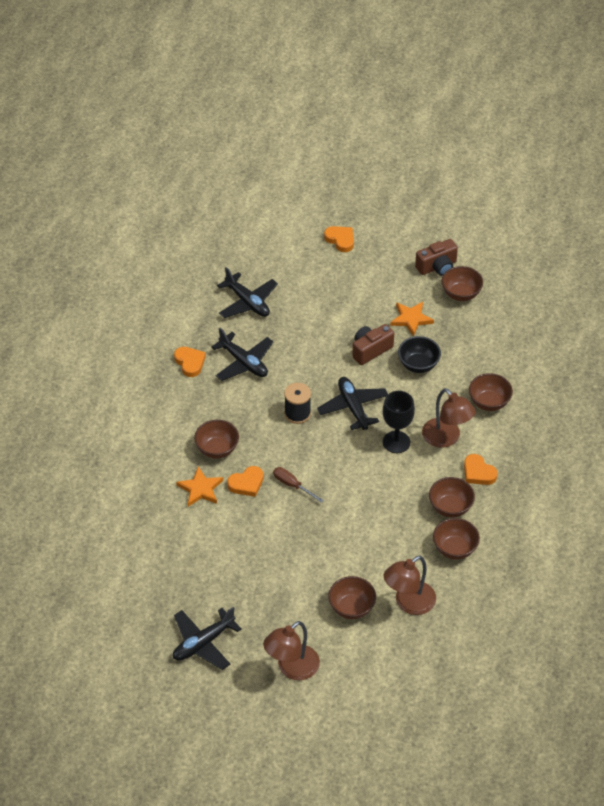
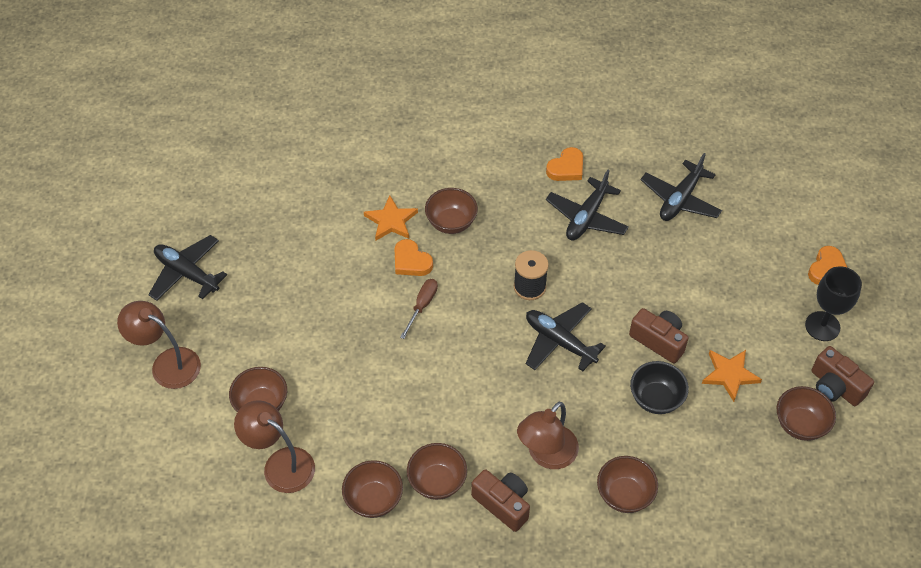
camera: 75 degrees right, 5 degrees up
black plane [317,377,388,430] -> black plane turned 105 degrees counterclockwise [526,302,606,371]
black goblet [383,391,415,453] -> black goblet moved to [805,266,862,341]
orange heart [464,454,498,485] -> brown camera [471,469,530,532]

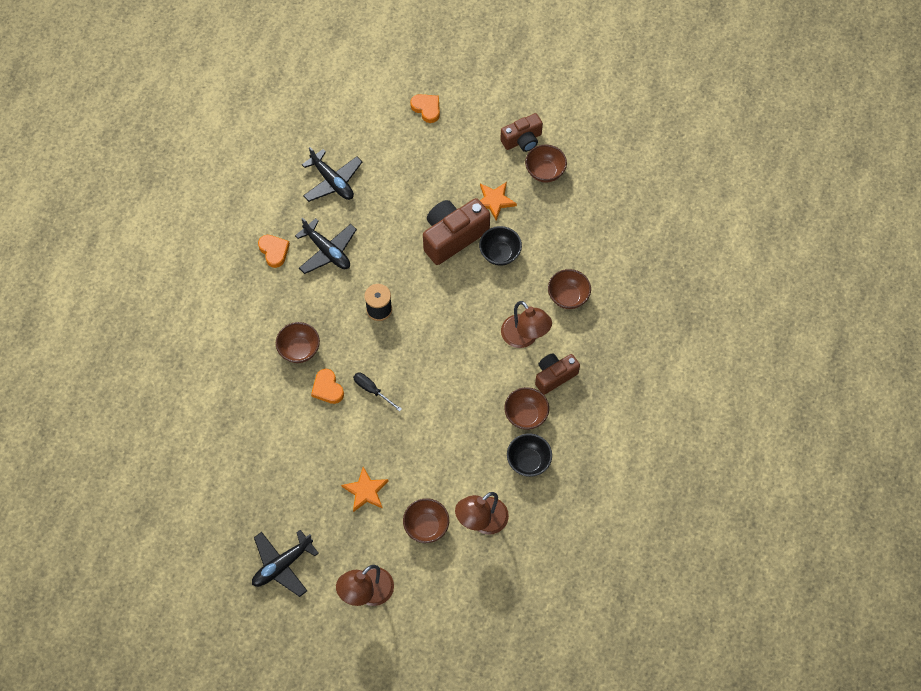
camera: 75 degrees left, 10 degrees up
brown bowl [342,460,403,518] -> black bowl [507,433,552,477]
orange star [364,195,418,241] -> orange star moved to [341,467,389,512]
orange heart [394,239,433,276] -> orange heart turned 90 degrees clockwise [311,369,344,404]
brown screwdriver [400,279,438,339] -> black screwdriver [353,372,402,412]
black plane [526,302,606,371] -> none
brown camera [629,308,688,363] -> brown camera [423,198,490,265], size x1.61
black goblet [805,266,862,341] -> none

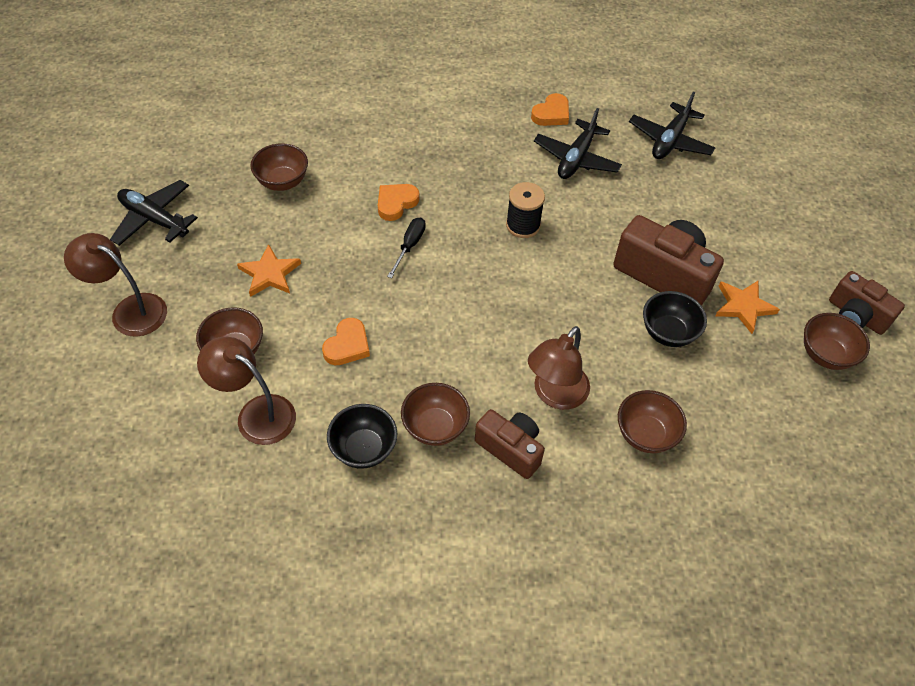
camera: 70 degrees right, 10 degrees down
brown bowl [276,322,320,363] -> brown bowl moved to [250,143,308,191]
orange heart [410,94,440,123] -> orange heart moved to [322,318,370,365]

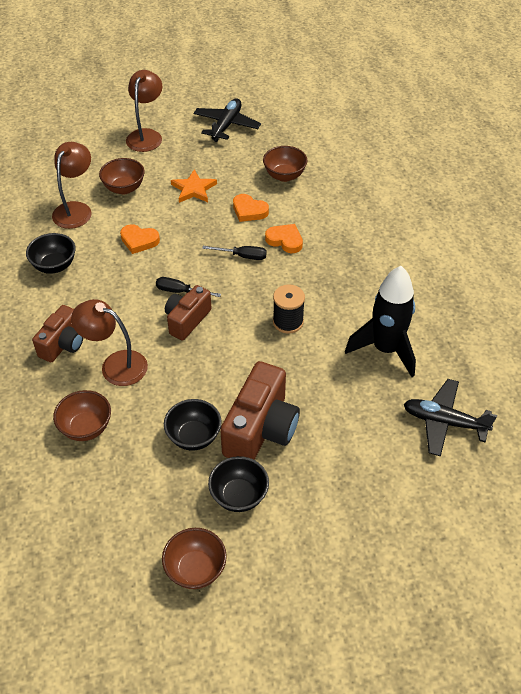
camera: 80 degrees right, 5 degrees down
brown bowl [401,383,470,446] -> none
orange heart [531,93,569,126] -> orange heart moved to [233,194,269,222]
black plane [534,108,622,179] -> black rocket [345,266,416,377]
orange star [715,280,780,334] -> black bowl [208,456,269,512]
brown camera [829,271,905,335] -> brown camera moved to [165,285,212,340]
none -> black screwdriver [156,277,221,297]

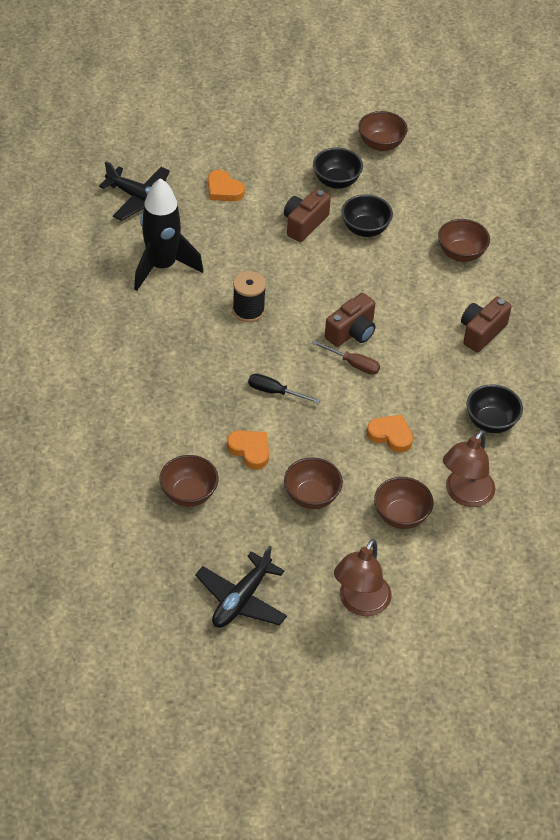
camera: 170 degrees left, 0 degrees up
brown lamp [71,299,148,386] -> none
black screwdriver [156,277,221,297] -> brown screwdriver [312,340,380,375]
orange star [171,170,217,203] -> brown bowl [284,457,343,509]
brown camera [220,361,300,460] -> brown camera [284,189,331,242], size x0.62
orange heart [265,224,303,253] -> orange heart moved to [208,170,245,201]

